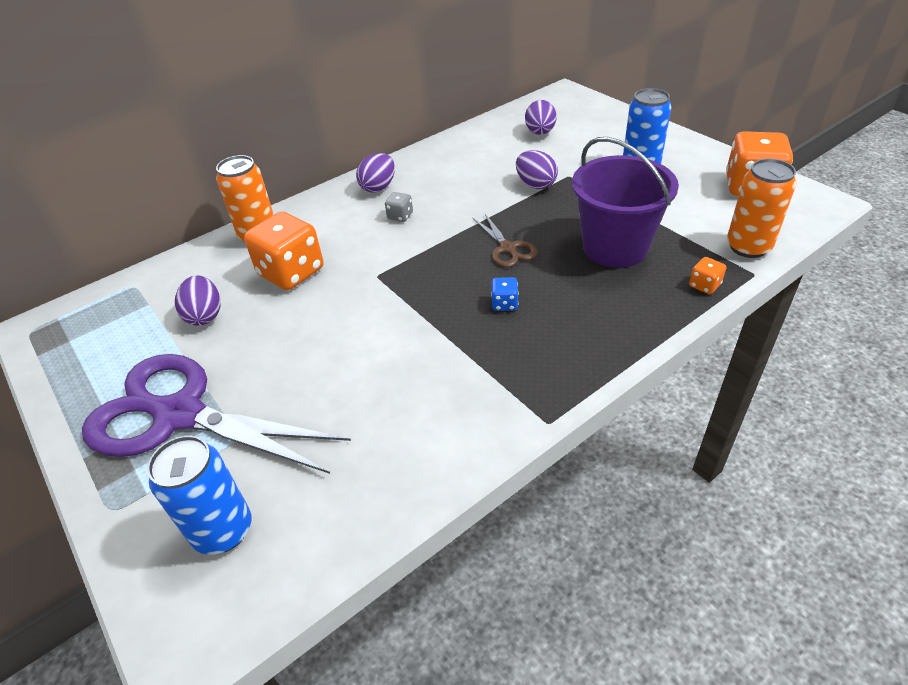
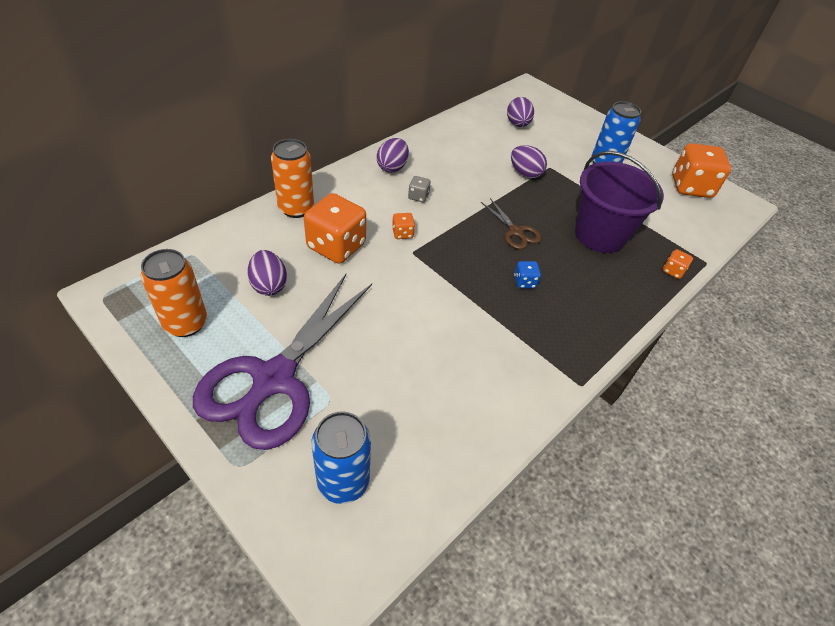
camera: 15 degrees left, 5 degrees up
purple scissors [82,354,351,474] -> purple scissors turned 75 degrees counterclockwise [193,274,372,450]
orange can [727,159,796,258] -> orange can moved to [141,249,207,337]
none -> orange dice [392,213,415,239]

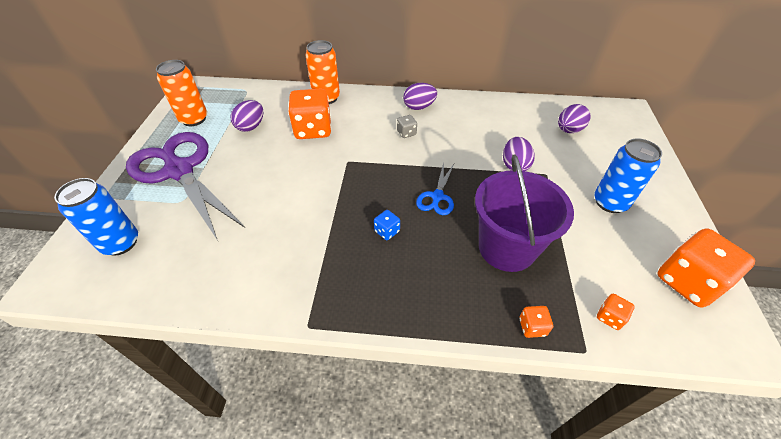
camera: 55 degrees right, 0 degrees up
purple scissors [193,274,372,450] -> purple scissors turned 60 degrees clockwise [126,132,245,241]
orange dice [392,213,415,239] -> orange dice moved to [597,294,635,330]
brown scissors [481,198,541,249] -> blue scissors [416,162,454,215]

